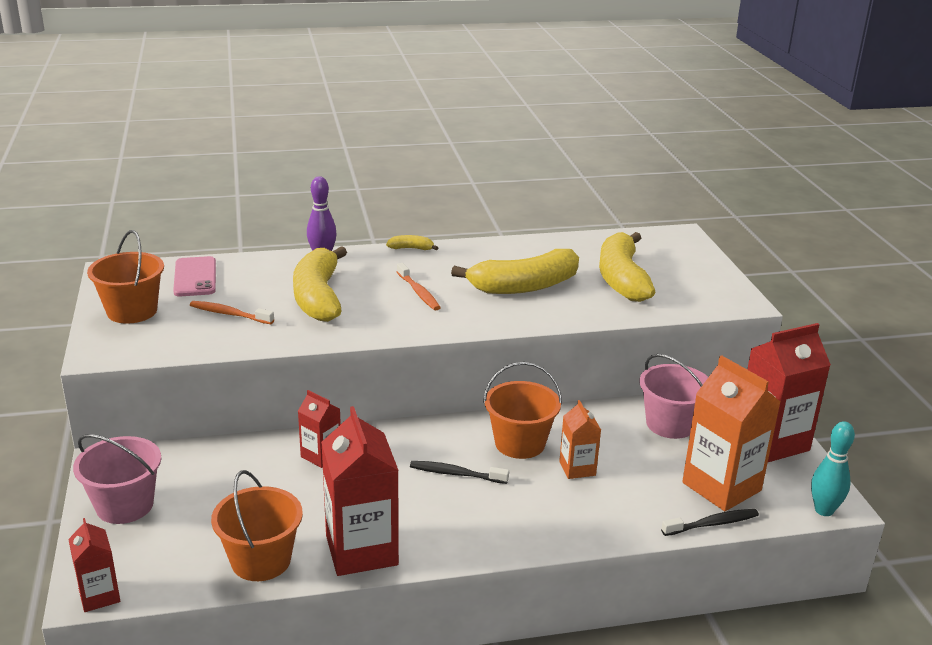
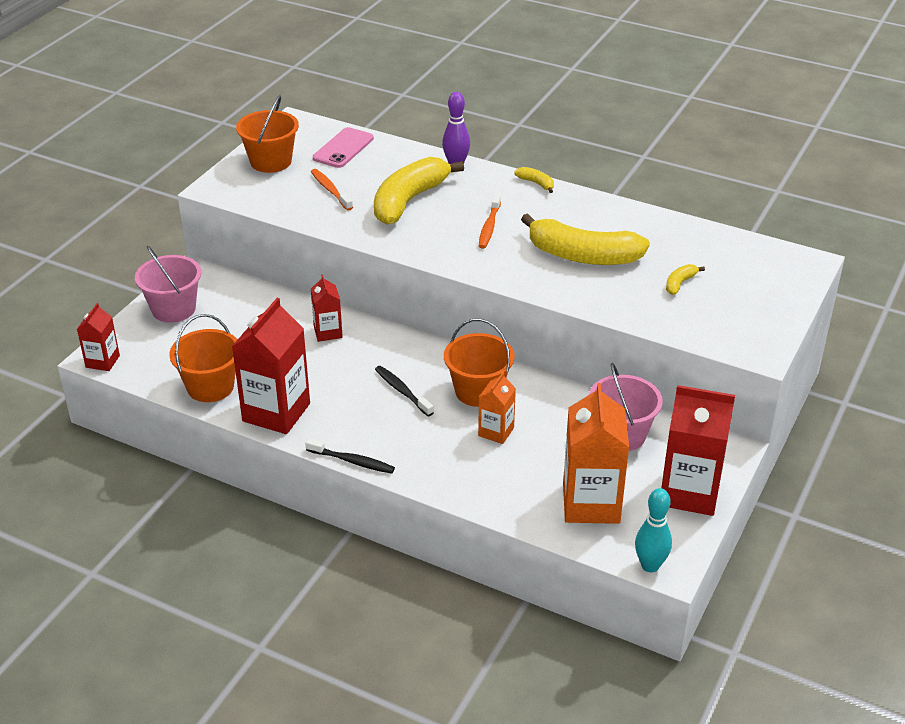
camera: 40 degrees right, 10 degrees up
yellow banana [599,232,655,302] -> yellow banana [666,264,705,295], size x0.41
black toothbrush [661,509,759,536] -> black toothbrush moved to [305,438,395,474]

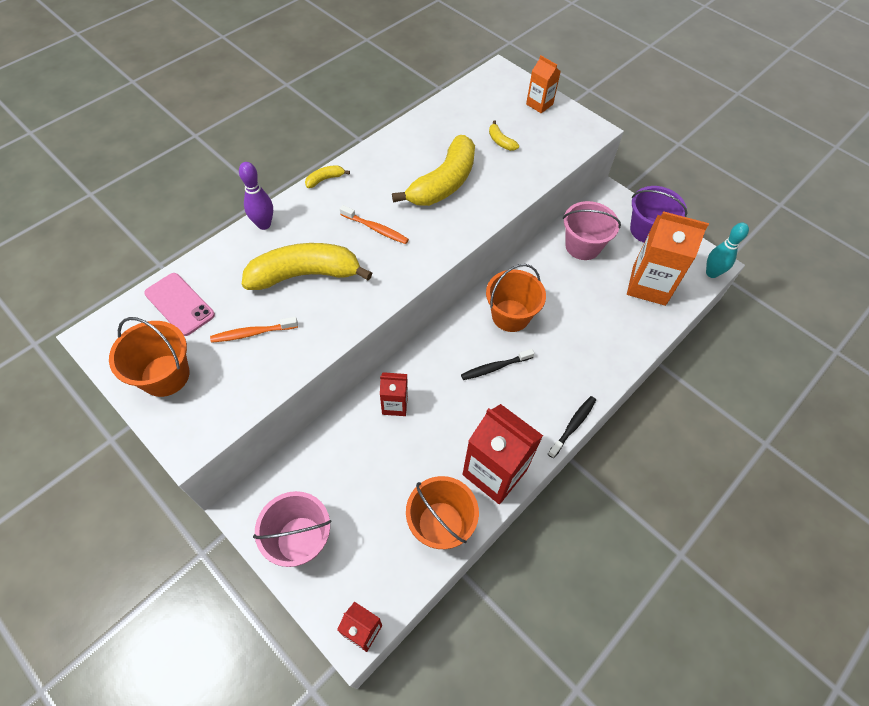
camera: 75 degrees left, 20 degrees up
yellow banana [374,157,464,225] -> yellow banana turned 120 degrees clockwise [242,243,372,290]
orange carton [478,372,516,444] -> orange carton moved to [526,55,561,113]
red carton [661,385,735,516] -> purple bucket [630,186,688,243]

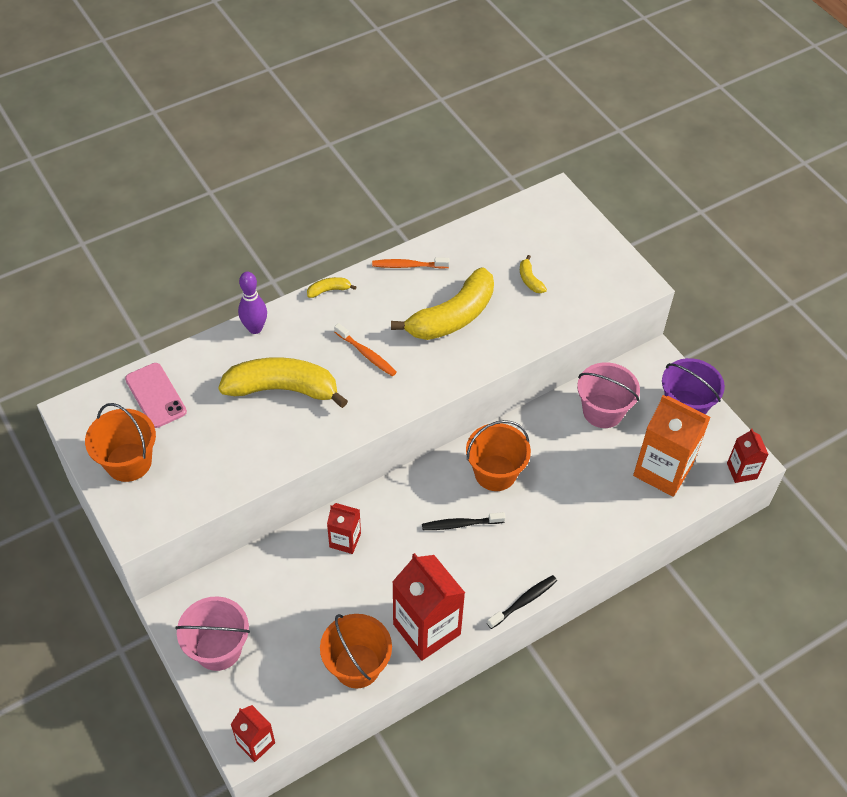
camera: 15 degrees right, 5 degrees down
orange toothbrush [210,317,298,343] -> orange toothbrush moved to [372,257,449,269]
orange carton [526,55,561,113] -> none
turquoise bowling pin [706,223,749,278] -> red carton [727,428,769,483]

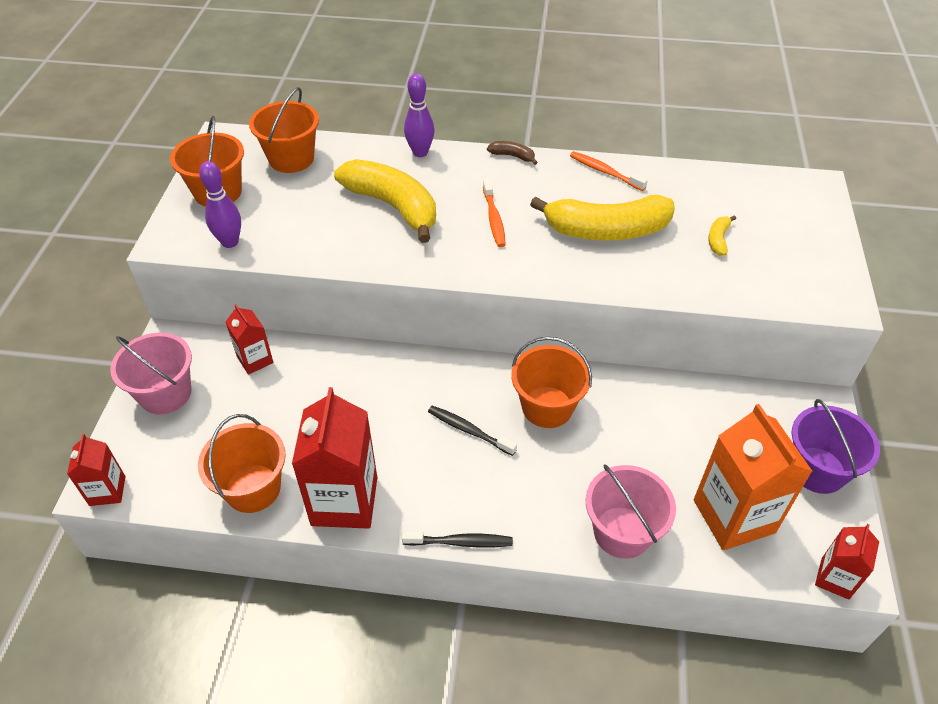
camera: 40 degrees right, 5 degrees down
pink phone [125,363,187,428] -> orange bucket [249,87,319,173]
yellow banana [307,277,356,298] -> brown banana [487,141,538,165]
red carton [327,503,361,554] -> red carton moved to [226,304,274,375]
pink bucket [577,362,640,428] -> pink bucket moved to [586,464,676,559]
none -> purple bowling pin [199,161,241,248]

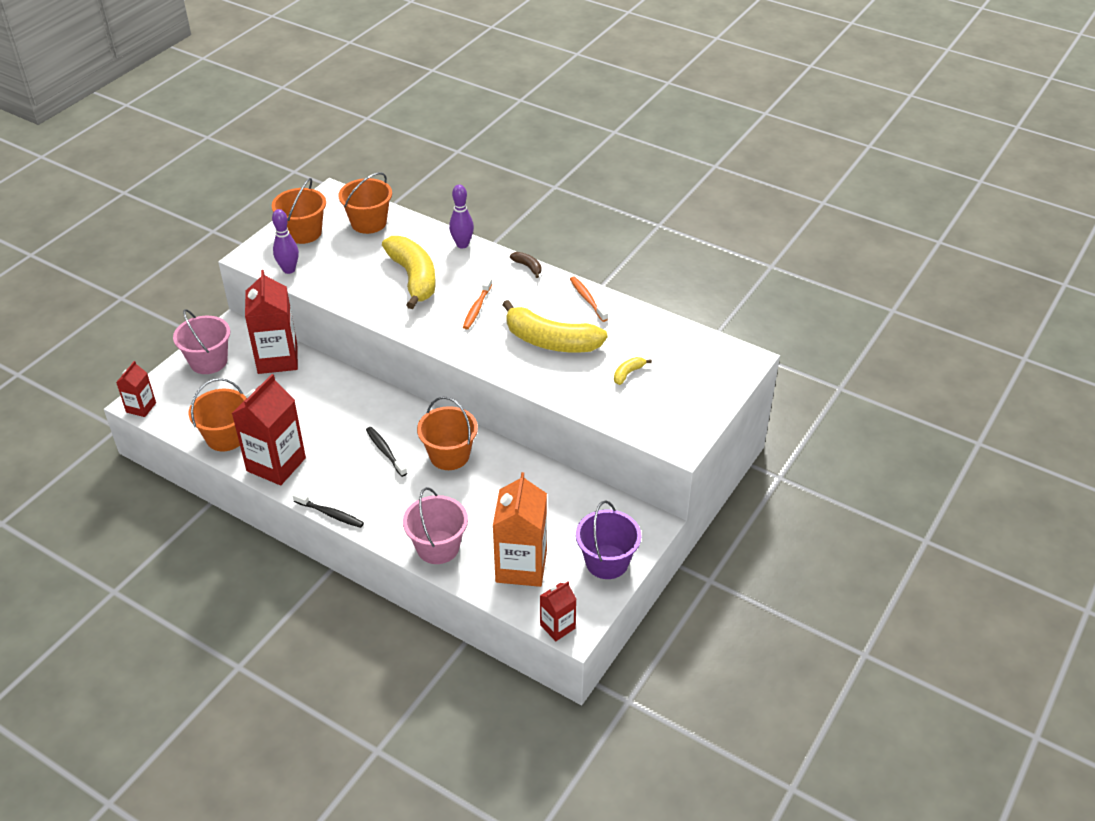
camera: 25 degrees right, 5 degrees down
red carton [226,304,274,375] -> red carton [245,270,298,374], size x1.88

